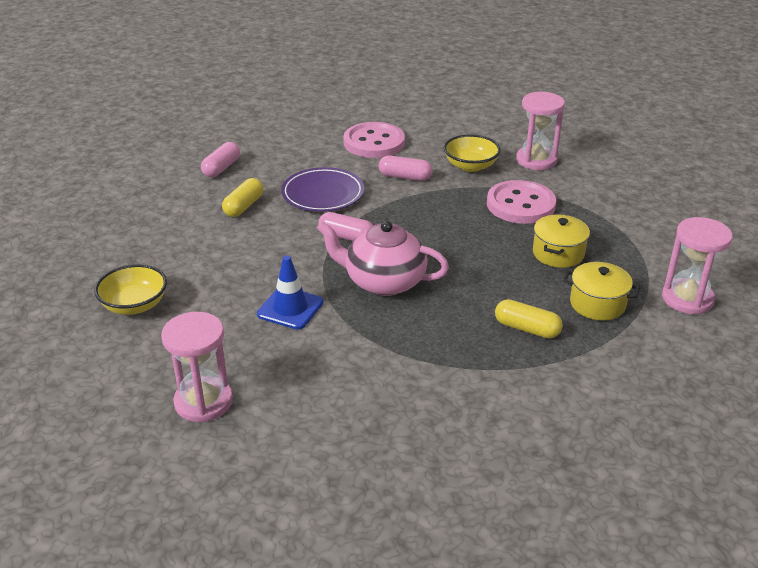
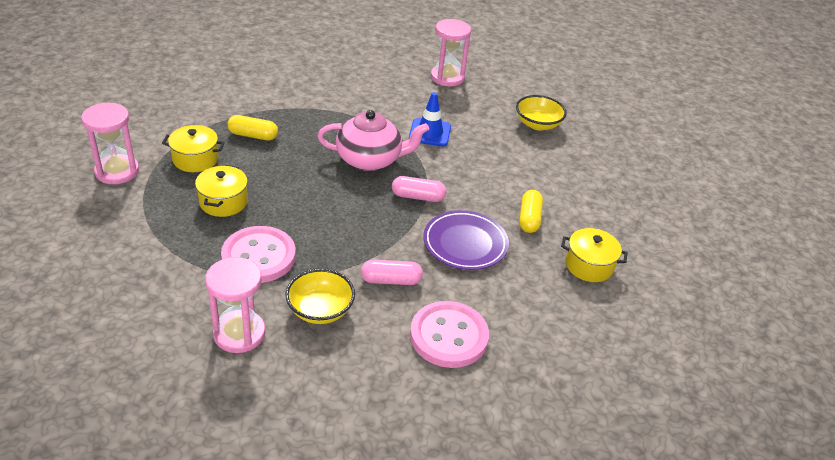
camera: 160 degrees right, 5 degrees up
pink capsule [201,142,240,177] -> yellow pot [561,228,628,282]

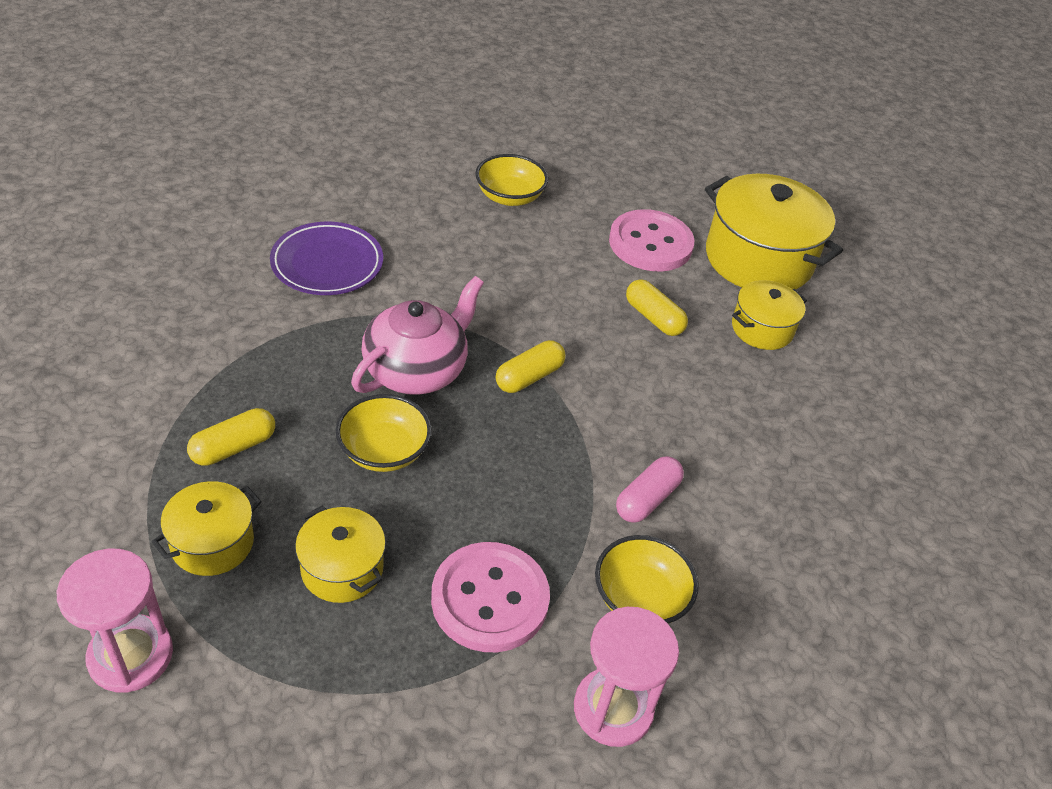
camera: 50 degrees left, 5 degrees up
pink capsule [392,176,446,202] -> yellow capsule [496,340,565,393]
blue traffic cone [409,92,451,147] -> none
pink button [410,301,489,368] -> pink button moved to [609,209,694,271]
purple plate [423,210,509,270] -> purple plate moved to [270,221,383,295]
pink hourglass [431,19,471,86] -> none
none -> yellow bowl [336,394,432,472]
none -> yellow pot [705,174,843,290]

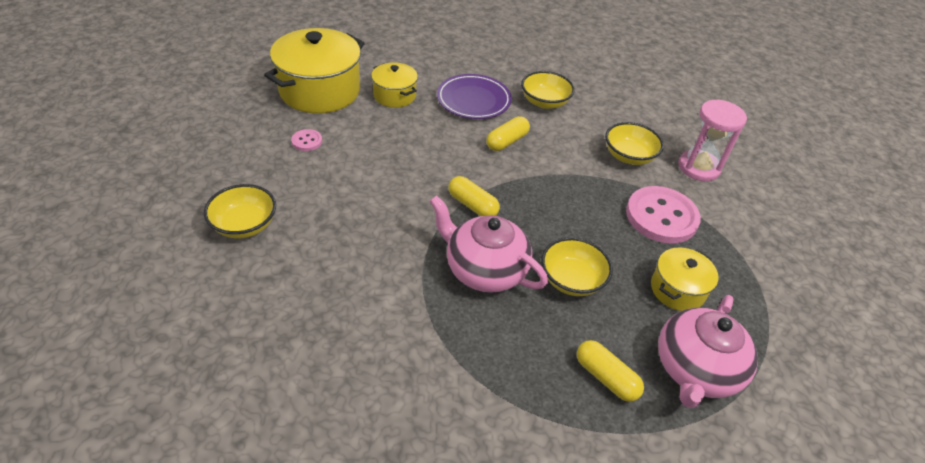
camera: 95 degrees left, 0 degrees up
pink hourglass [57,549,173,693] -> none
yellow pot [151,481,262,576] -> pink teapot [658,295,758,408]
purple plate [270,221,383,295] -> purple plate moved to [437,74,512,119]
pink button [609,209,694,271] -> pink button [291,129,322,151], size x0.45
pink capsule [616,456,684,523] -> none
yellow capsule [626,279,688,336] -> yellow capsule moved to [486,116,530,151]
none -> yellow bowl [521,71,575,109]

